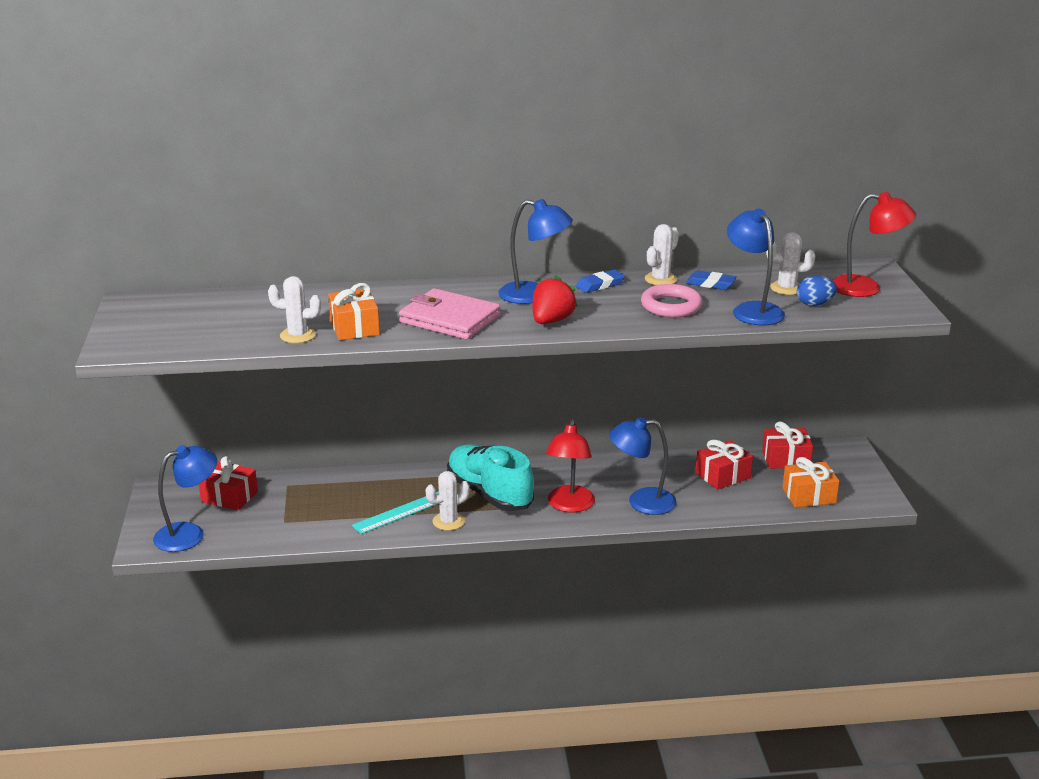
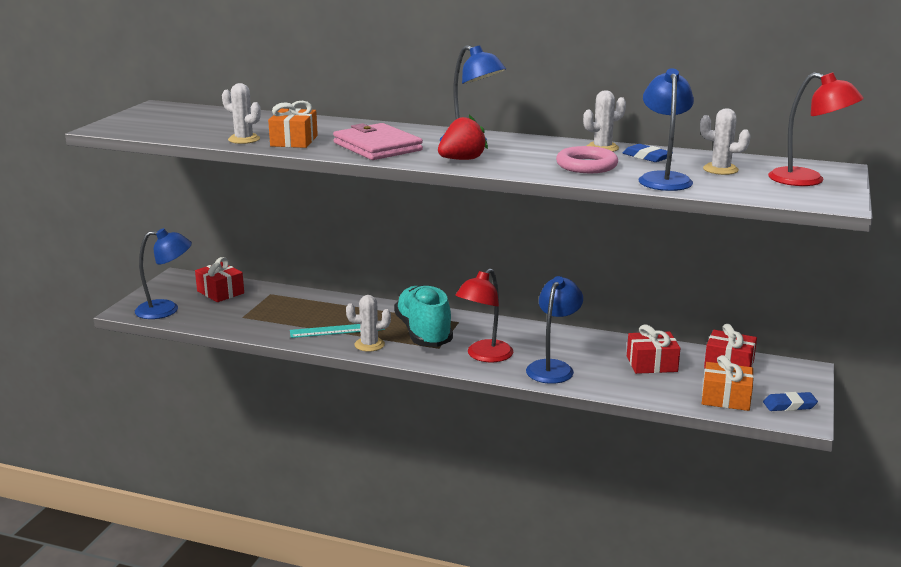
camera: 25 degrees right, 5 degrees down
blue eraser [576,269,625,293] -> blue eraser moved to [763,392,818,411]
blue lamp [609,417,677,515] -> blue lamp turned 90 degrees clockwise [526,276,583,384]
blue egg [797,276,837,306] -> none

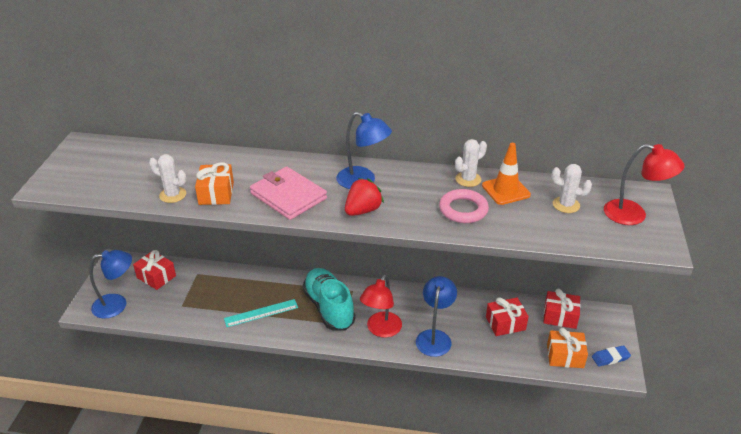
camera: 10 degrees left, 15 degrees up
white cactus [346,295,391,352] -> none
blue eraser [623,144,673,162] -> orange traffic cone [482,143,531,205]
blue lamp [639,68,694,191] -> none

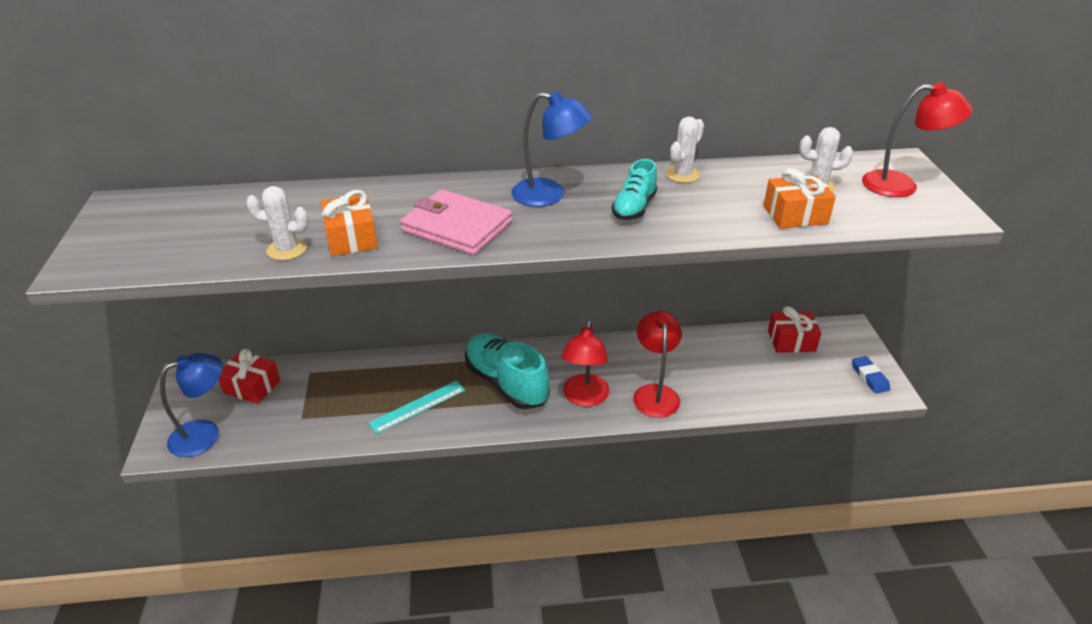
camera: 15 degrees left, 0 degrees up
red strawberry [345,178,384,216] -> none
blue lamp [416,276,457,357] -> red lamp [633,311,682,418]
pink ring [439,189,489,223] -> none
orange traffic cone [482,143,531,205] -> none
red gift [486,297,529,336] -> none
orange gift [547,327,588,368] -> orange gift moved to [763,168,836,229]
blue eraser [592,345,631,367] -> blue eraser turned 75 degrees counterclockwise [852,356,890,393]
none -> turquoise shoe [612,159,658,220]

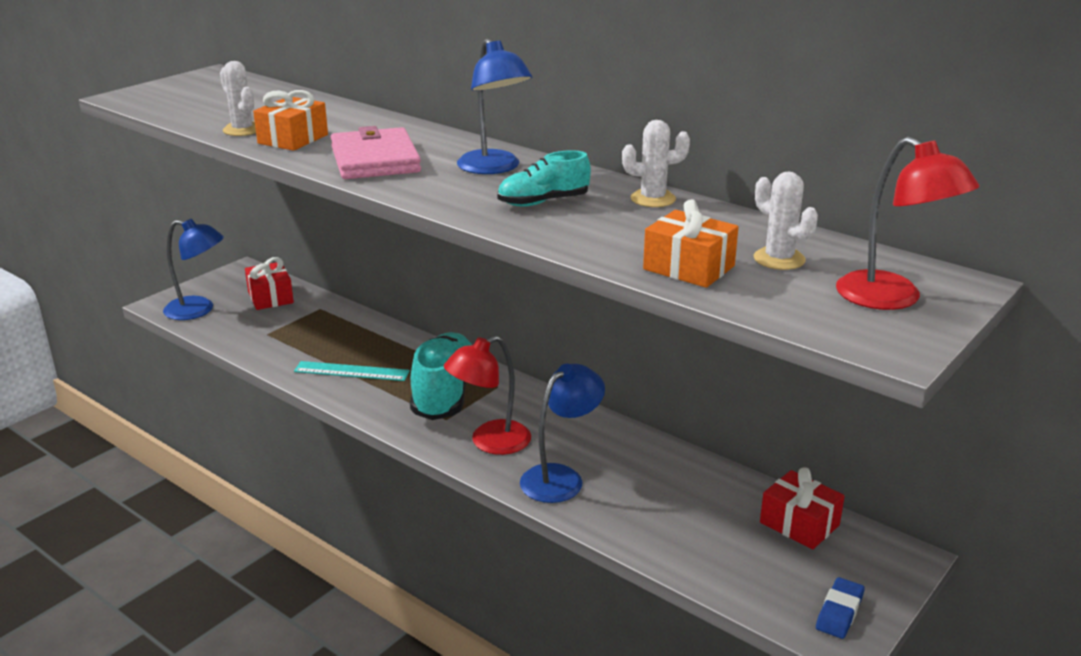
camera: 45 degrees right, 10 degrees down
red lamp [633,311,682,418] -> blue lamp [520,364,605,503]

